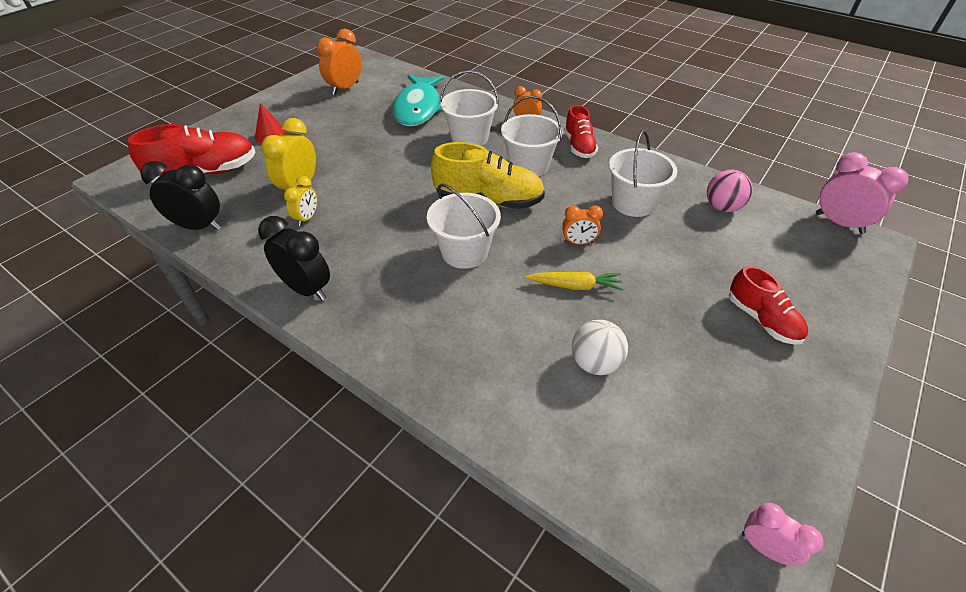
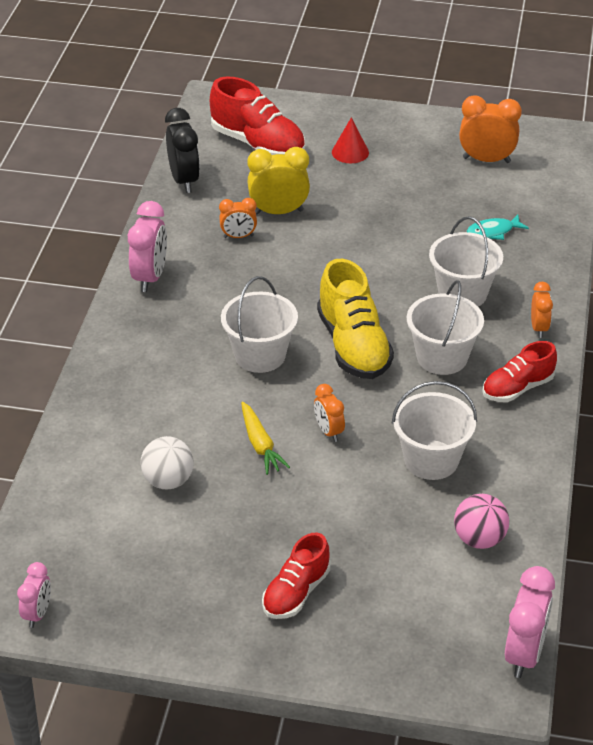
camera: 65 degrees right, 5 degrees down
black clock [258,216,330,301] -> pink clock [128,201,167,292]
yellow clock [284,176,317,226] -> orange clock [219,198,257,238]
turquoise fish [392,74,444,127] -> turquoise fish [467,215,529,240], size x0.45

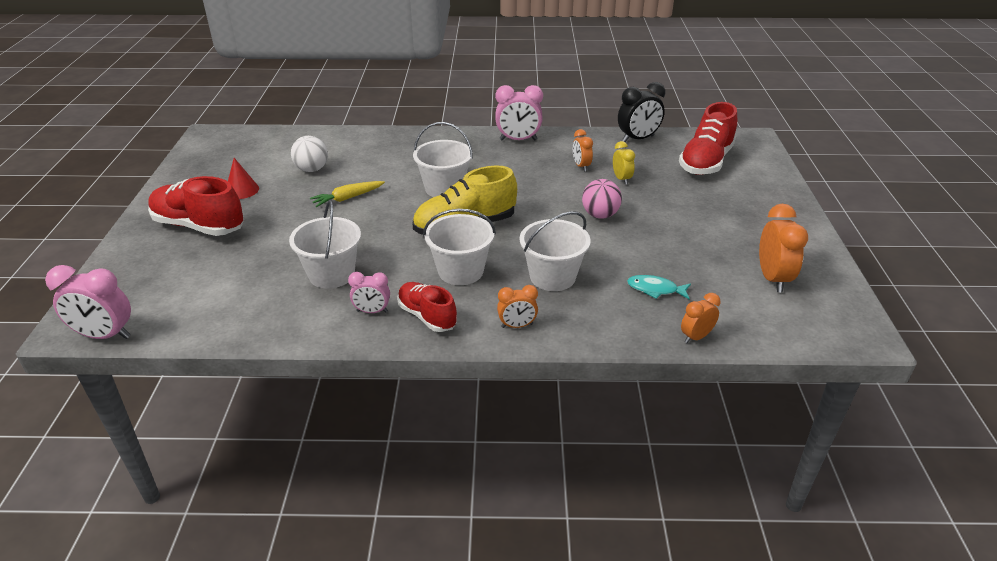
camera: 80 degrees right, 5 degrees down
pink clock [17,562,51,628] -> pink clock moved to [348,272,390,313]
yellow clock [247,147,310,215] -> yellow clock [613,141,635,185], size x0.60
red shoe [262,532,330,619] -> red shoe [148,176,244,236], size x1.61
orange clock [314,384,345,442] -> orange clock moved to [681,293,721,343]
red cone [332,117,369,163] -> red cone moved to [228,158,259,199]
pink ball [454,494,509,549] -> pink ball moved to [582,179,622,219]
turquoise fish [467,215,529,240] -> turquoise fish turned 45 degrees counterclockwise [627,275,691,299]

